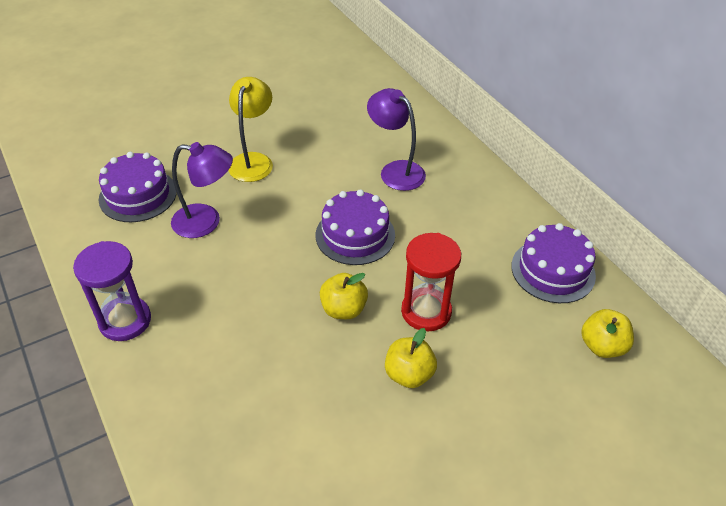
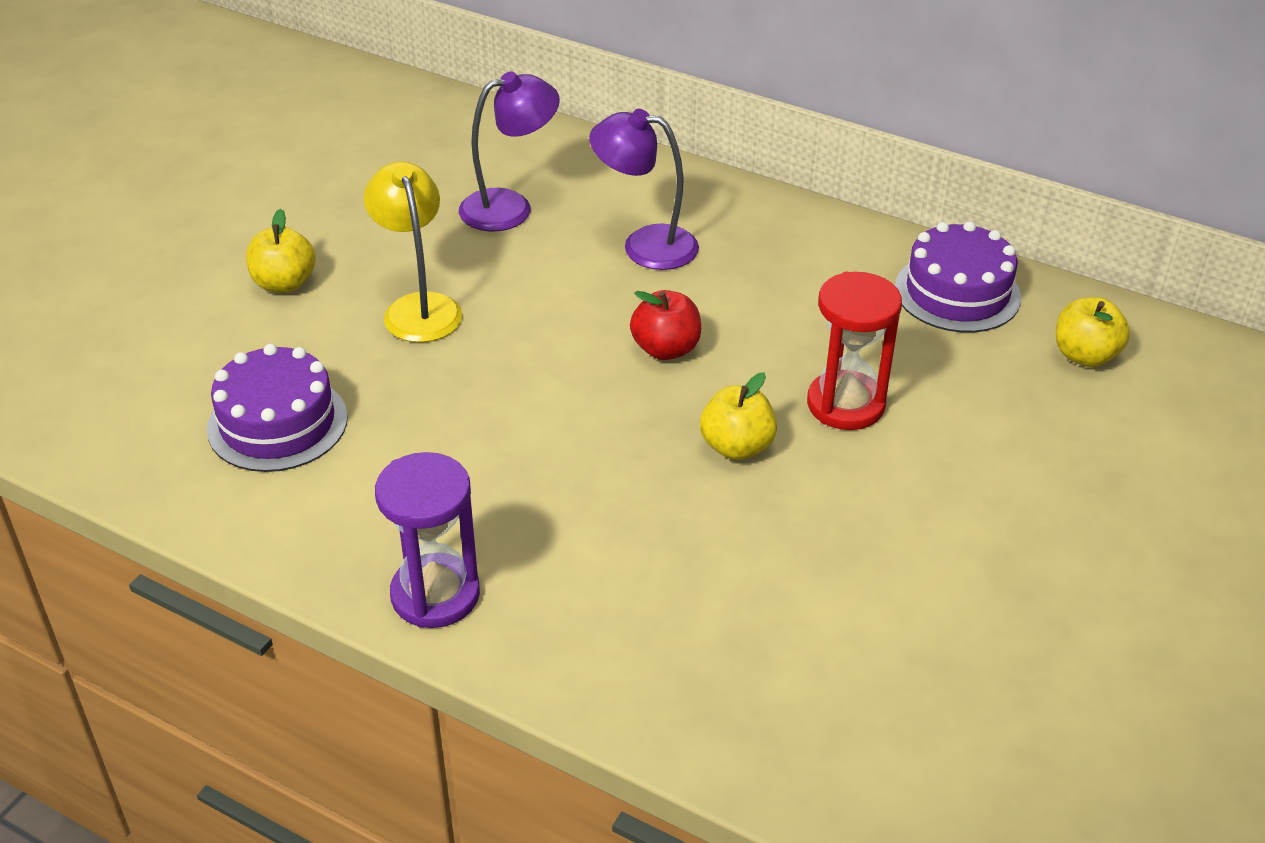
camera: 30 degrees left, 5 degrees down
purple lamp [171,142,233,238] -> purple lamp moved to [459,71,560,232]
purple cake [316,189,395,265] -> red apple [630,290,701,360]
yellow apple [385,328,437,388] -> yellow apple moved to [246,209,316,293]

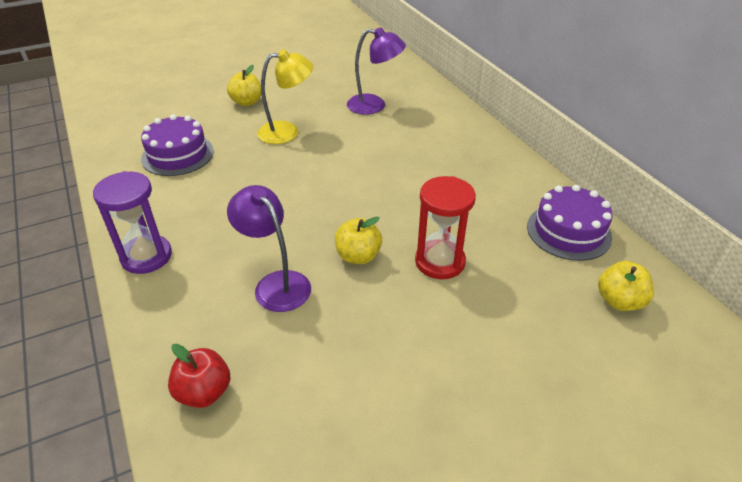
camera: 35 degrees right, 0 degrees up
yellow lamp [364,161,463,342] -> yellow lamp turned 60 degrees clockwise [257,49,313,144]
purple lamp [589,109,699,270] -> purple lamp moved to [227,185,311,312]
red apple [630,290,701,360] -> red apple moved to [168,344,230,408]

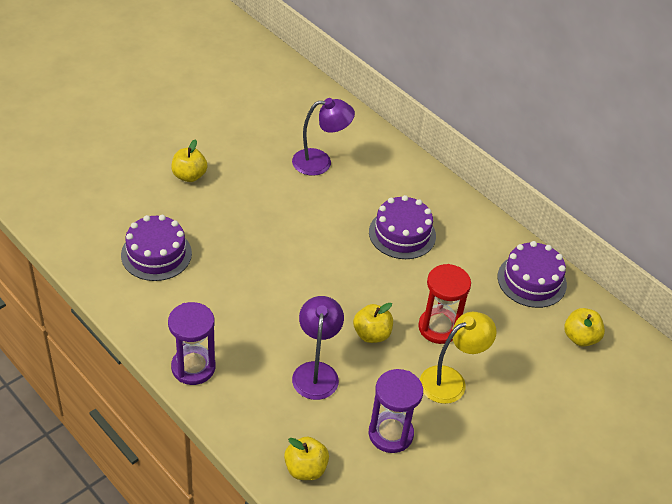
camera: 20 degrees left, 5 degrees up
red apple [168,344,230,408] -> yellow apple [284,436,329,480]
purple lamp [227,185,311,312] -> purple lamp turned 60 degrees clockwise [292,296,344,400]
yellow lamp [257,49,313,144] -> yellow lamp moved to [420,312,497,404]
none -> purple cake [369,195,436,259]
none -> purple hourglass [369,369,423,453]

